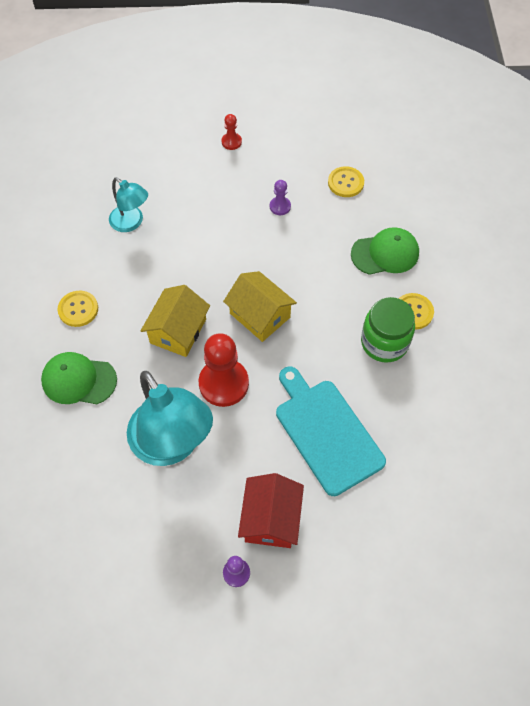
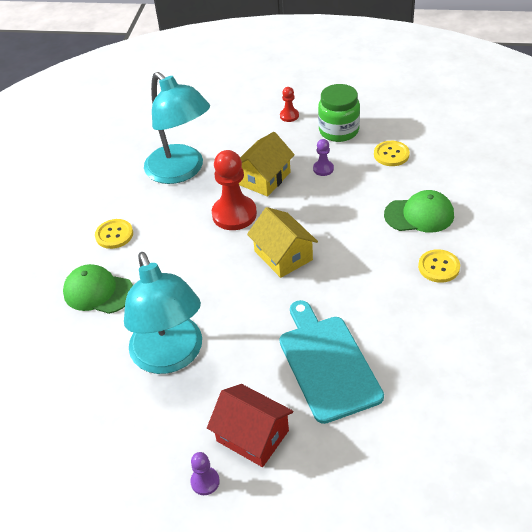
camera: 15 degrees right, 15 degrees down
turquoise lamp [109,177,148,232] -> turquoise lamp [144,72,210,184], size x1.87
yellow house [141,285,210,357] -> yellow house moved to [239,132,295,197]
red pawn [199,333,249,407] -> red pawn moved to [212,150,257,230]
red house [238,473,304,548] -> red house turned 75 degrees counterclockwise [207,384,293,467]
green jar [361,297,415,363] -> green jar moved to [318,84,360,142]

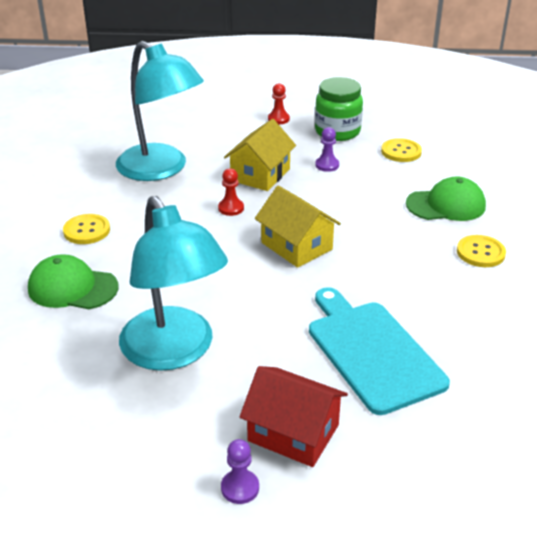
camera: 10 degrees left, 10 degrees down
red pawn [212,150,257,230] -> red pawn [218,168,244,216], size x0.49

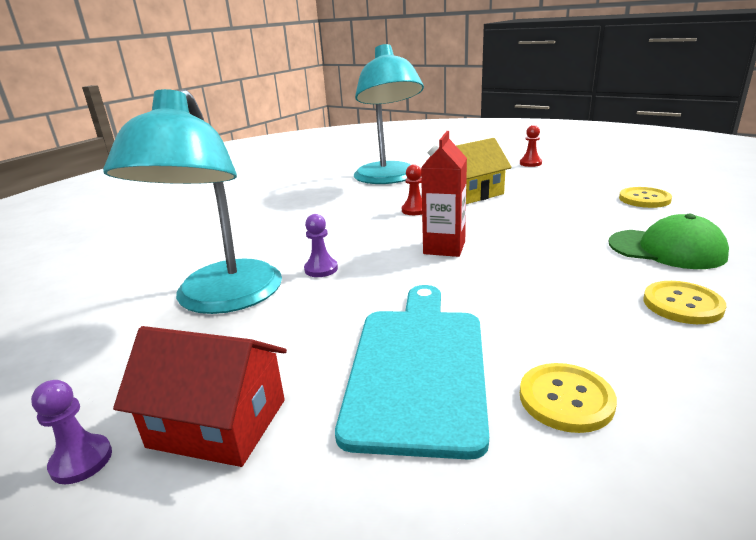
camera: 35 degrees right, 10 degrees down
green cap [28,254,119,309] -> none
yellow button [63,214,110,244] -> yellow button moved to [520,363,617,433]
red house [239,366,348,467] -> red house turned 45 degrees counterclockwise [113,326,287,467]
yellow house [255,186,341,268] -> red carton [421,131,467,257]
green jar [315,77,363,141] -> none
purple pawn [315,127,339,172] -> purple pawn moved to [304,214,338,277]

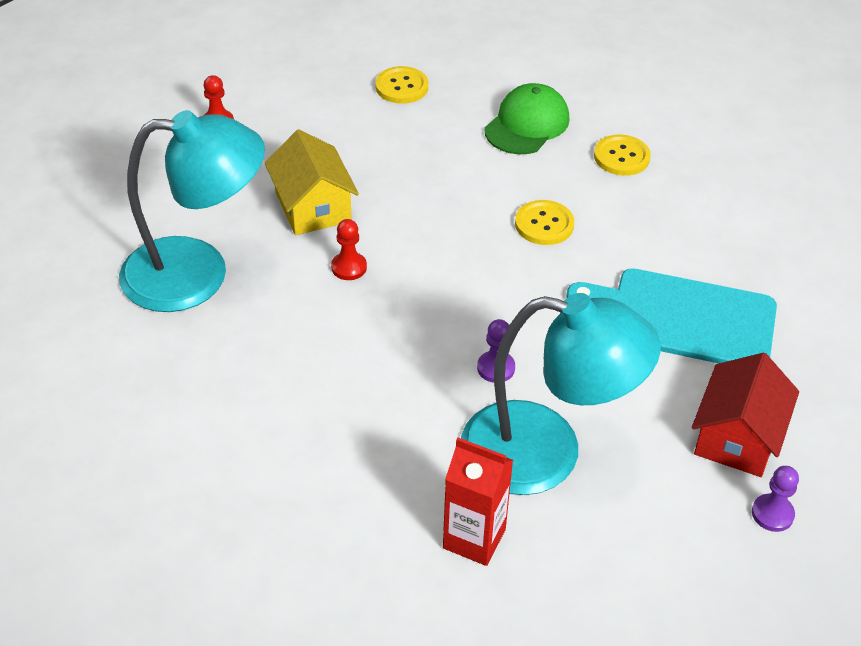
camera: 85 degrees left, 20 degrees up
red carton [421,131,467,257] -> red carton moved to [443,438,513,566]
yellow button [520,363,617,433] -> yellow button moved to [515,200,574,245]

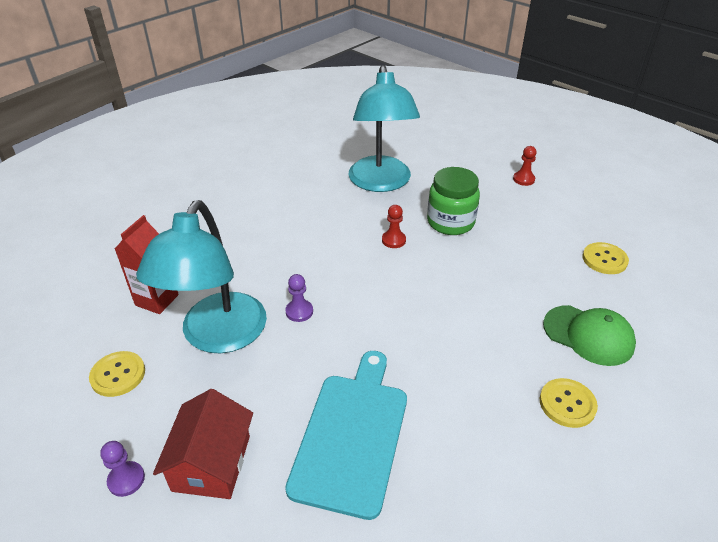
camera: 90 degrees right, 5 degrees down
yellow house [265,129,359,235] -> green jar [427,167,480,235]
yellow button [515,200,574,245] -> yellow button moved to [89,351,145,397]
red house [692,353,799,477] -> red house turned 75 degrees clockwise [153,389,253,499]

